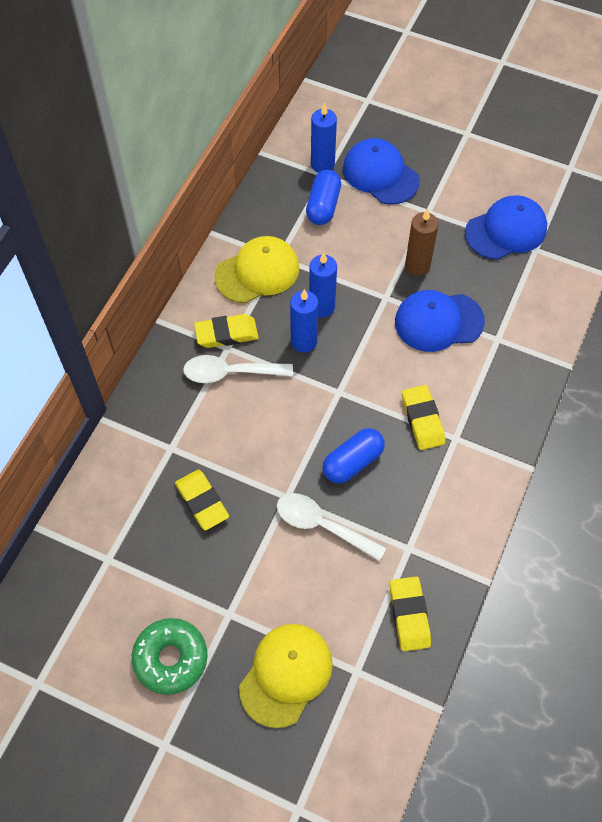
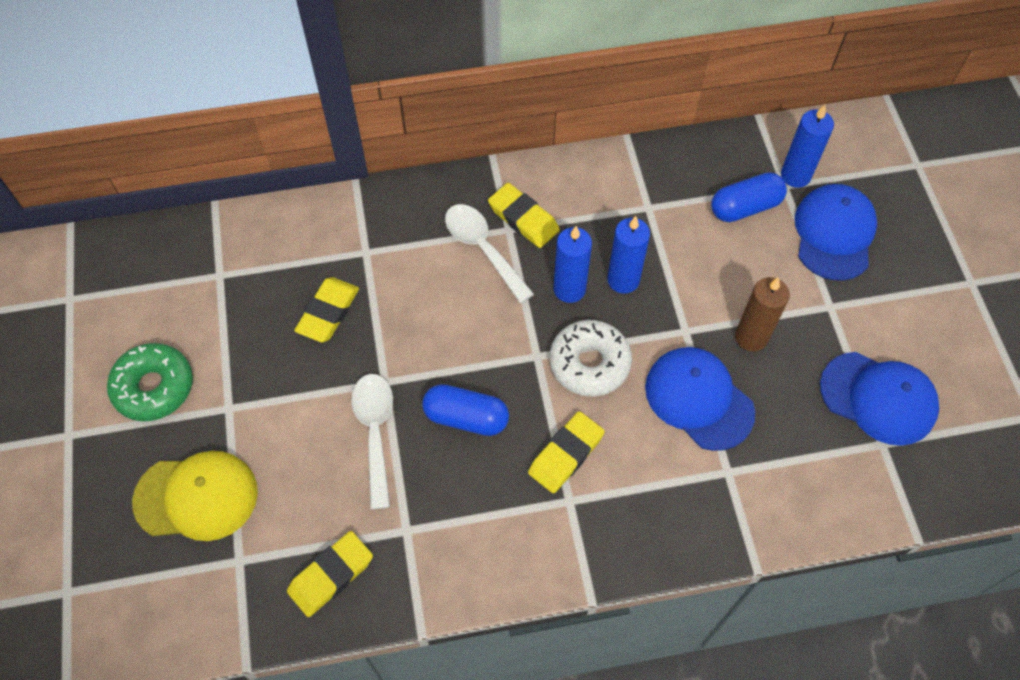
camera: 55 degrees right, 0 degrees up
yellow cap [214,236,299,303] -> none
none -> white donut [550,320,632,396]

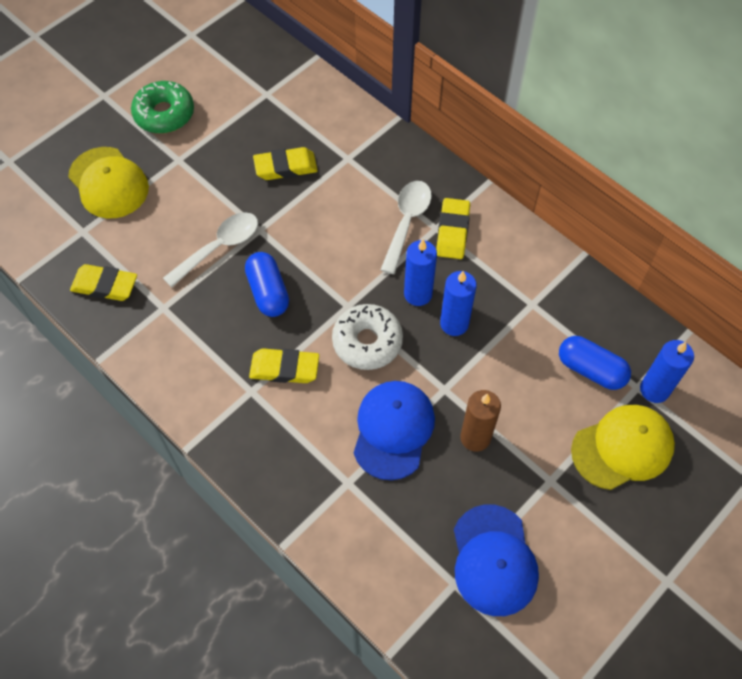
camera: 55 degrees right, 0 degrees up
blue cap [795,184,877,281] -> yellow cap [571,405,675,490]

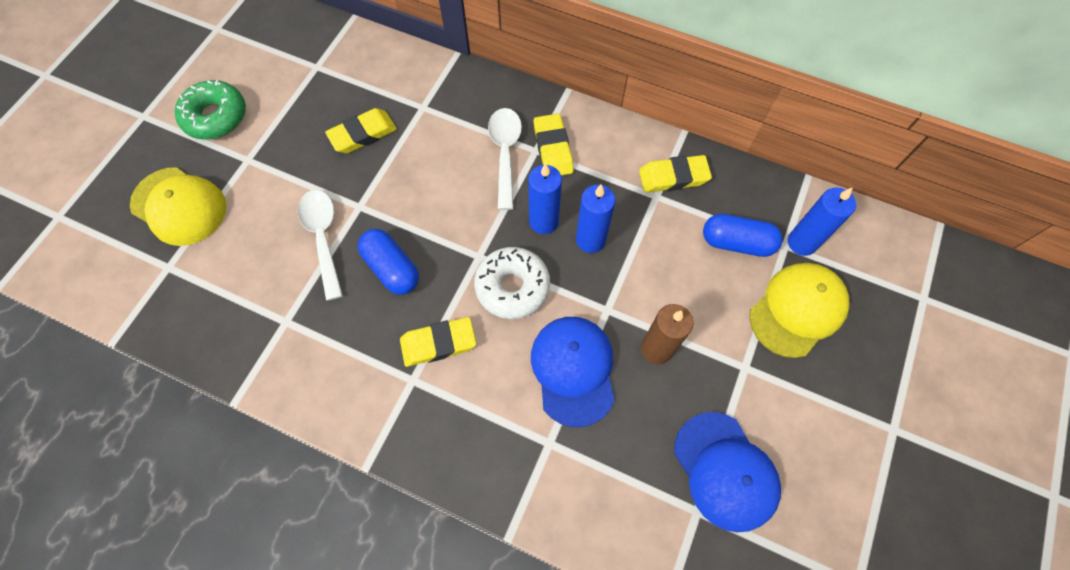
camera: 20 degrees left, 5 degrees up
yellow eraser [70,264,137,301] -> yellow eraser moved to [639,155,712,192]
white spoon [163,212,258,288] -> white spoon turned 45 degrees counterclockwise [298,190,343,301]

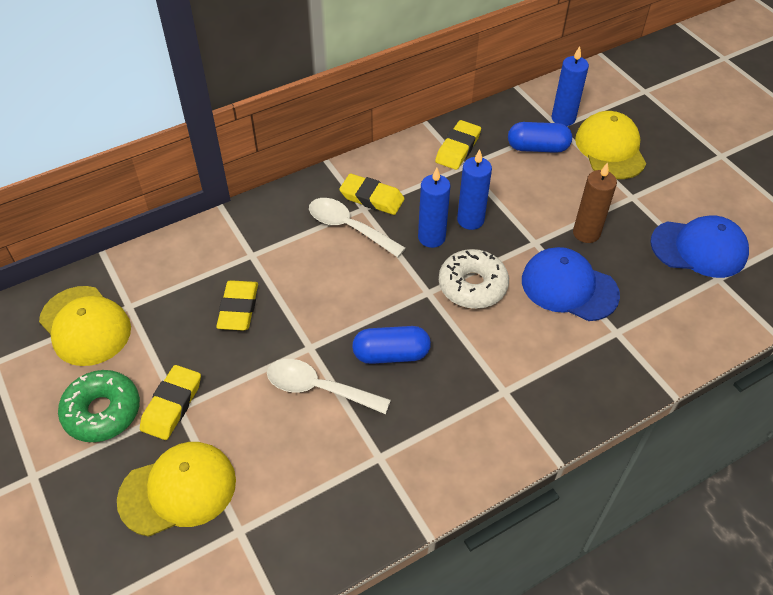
camera: 55 degrees left, 15 degrees down
yellow eraser [400,317,476,367] -> yellow eraser moved to [140,365,201,440]
blue capsule [703,214,783,257] -> blue capsule turned 45 degrees clockwise [508,122,572,153]
none -> yellow cap [39,286,131,366]

